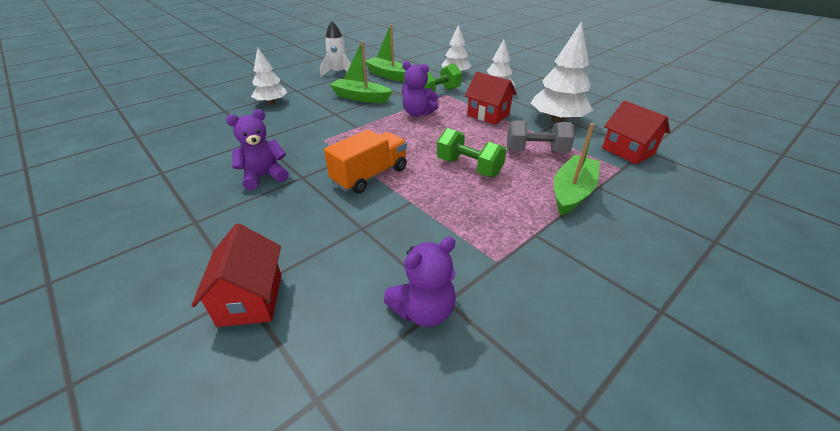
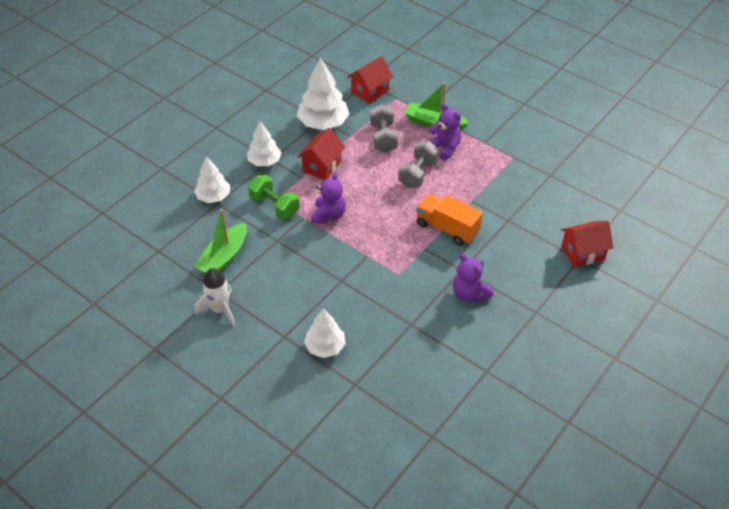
camera: 100 degrees left, 10 degrees up
green boat [330,41,393,103] -> none
purple teddy bear [384,237,456,327] -> purple teddy bear moved to [426,104,461,161]
green dumbbell [437,128,506,177] -> grey dumbbell [398,141,439,188]

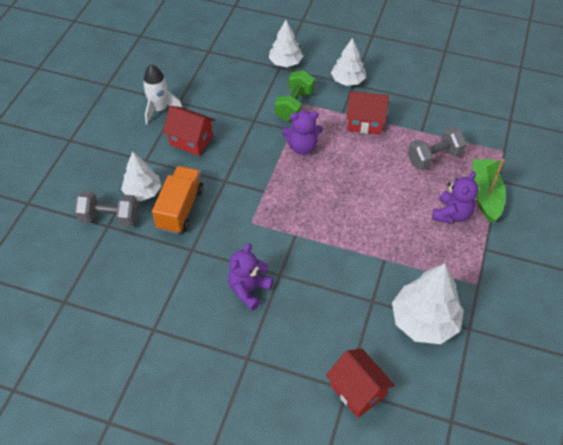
camera: 70 degrees right, 5 degrees up
green boat [194,209,247,273] -> none
white tree [297,57,349,130] -> white tree moved to [392,263,464,344]
red house [347,56,393,104] -> red house moved to [163,106,215,156]
grey dumbbell [398,141,439,188] -> grey dumbbell moved to [74,191,139,227]
orange truck [416,194,483,246] -> orange truck moved to [152,166,203,234]

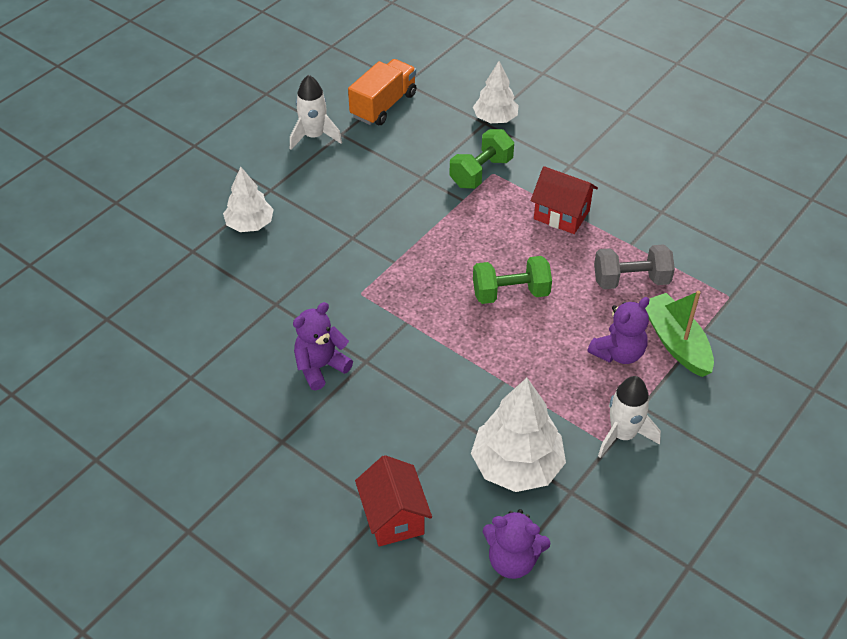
camera: 20 degrees right, 5 degrees down
grey dumbbell [74,191,139,227] -> none
orange truck [152,166,203,234] -> orange truck moved to [348,59,417,125]
red house [163,106,215,156] -> none
purple teddy bear [282,111,323,155] -> purple teddy bear moved to [483,509,551,579]
white tree [331,38,366,86] -> none
green boat [473,159,506,223] -> green boat turned 45 degrees counterclockwise [645,291,714,377]
none -> green dumbbell [473,256,552,304]
none -> white rocket [598,376,661,458]

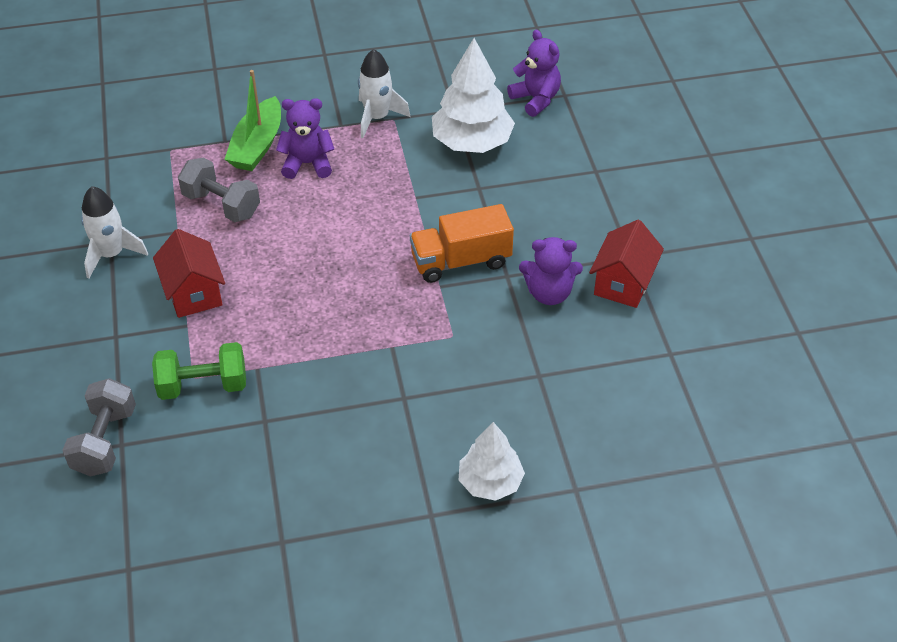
camera: 140 degrees left, 0 degrees up
white rocket [290,75,342,150] -> white rocket moved to [81,186,148,279]
orange truck [348,59,417,125] -> orange truck moved to [410,204,514,283]
red house [355,455,432,547] -> red house moved to [589,220,664,308]
white tree [473,61,519,123] -> grey dumbbell [62,378,136,477]
green dumbbell [473,256,552,304] -> none

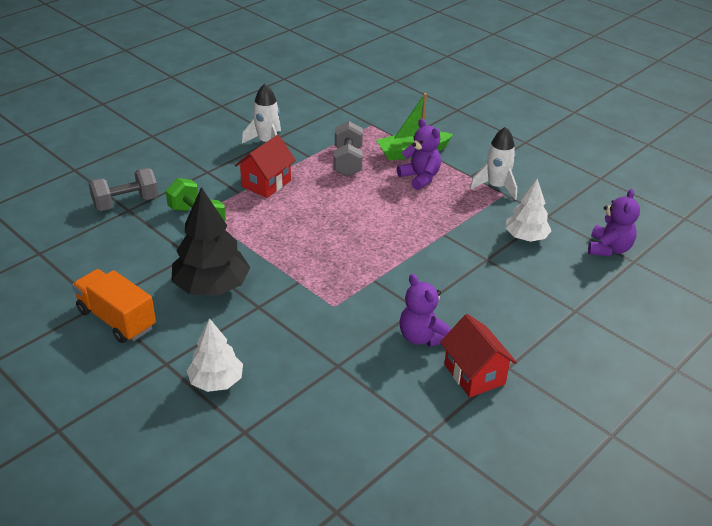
camera: 55 degrees right, 10 degrees down
orange truck [410,204,514,283] -> orange truck moved to [72,269,156,343]
white tree [432,38,515,153] -> white tree [505,179,552,242], size x0.64
red house [589,220,664,308] -> red house turned 75 degrees clockwise [440,314,517,397]
none -> black tree [171,187,250,296]

